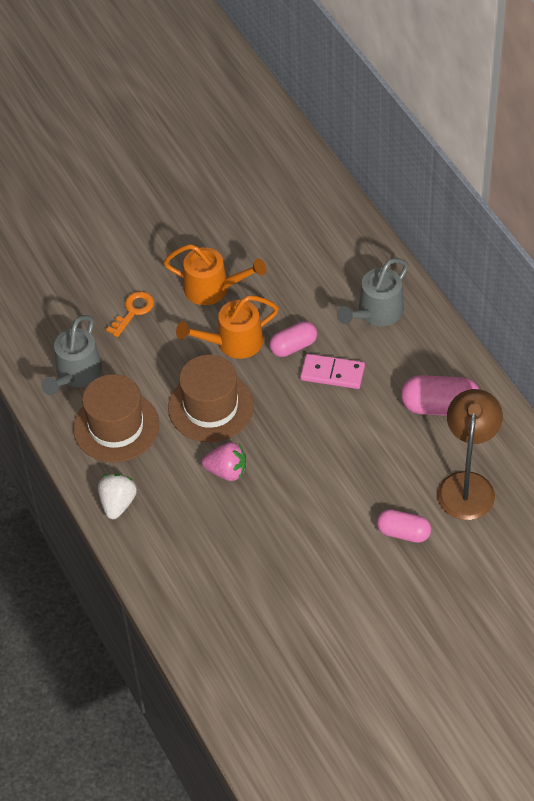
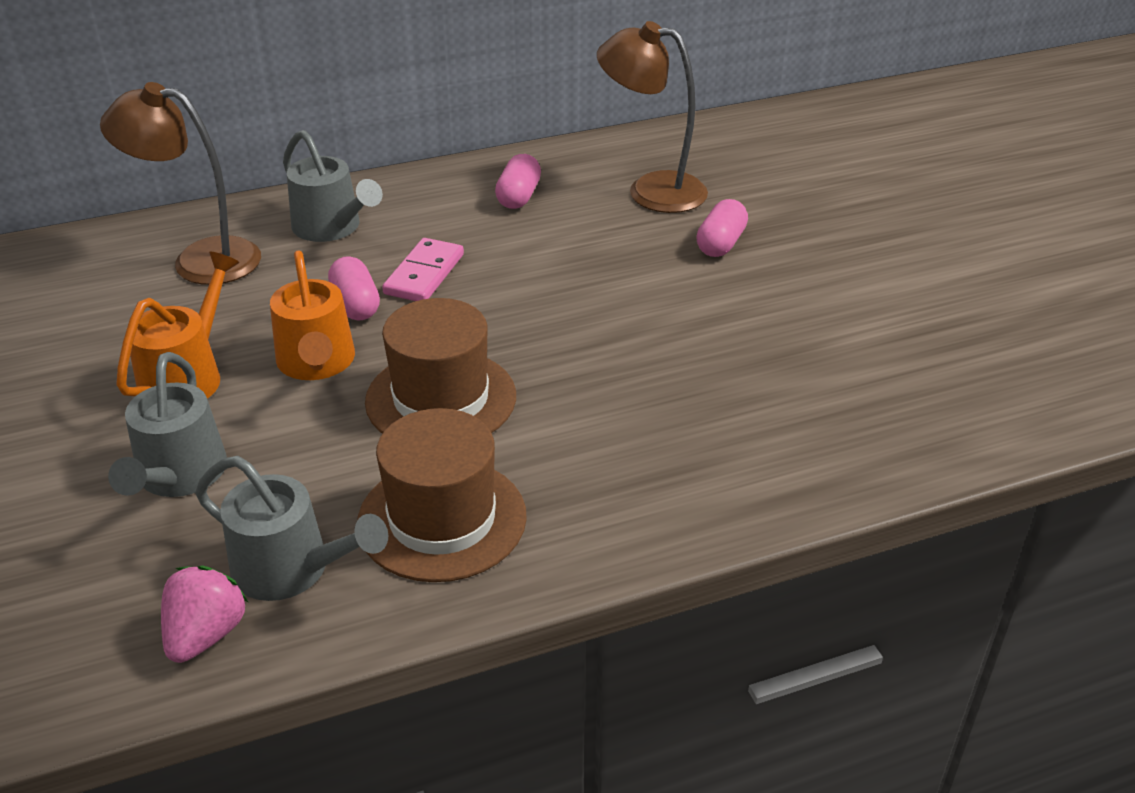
camera: 85 degrees left, 15 degrees down
white strawberry [98,474,137,519] -> none
orange key [106,291,154,337] -> grey watering can [108,352,227,497]
pink strawberry [202,442,246,481] -> pink strawberry moved to [161,565,248,663]
pink capsule [401,375,479,416] -> pink capsule [495,154,541,209], size x0.67
none -> brown lamp [100,82,261,285]

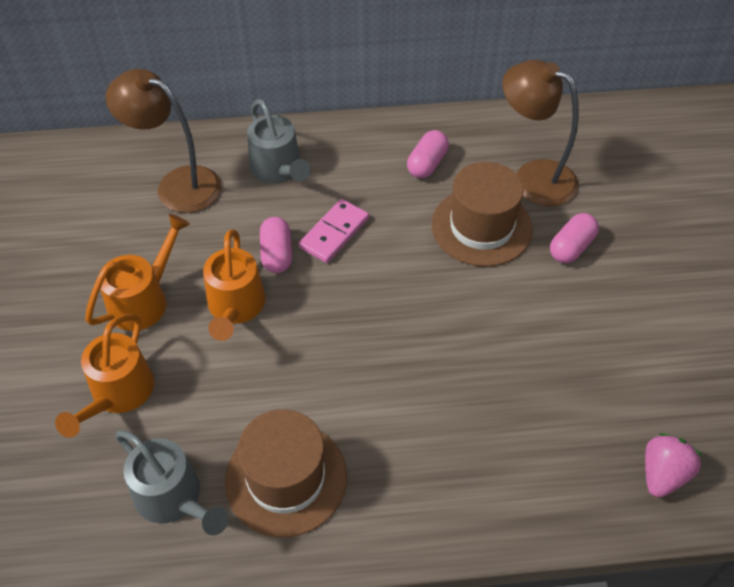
camera: 15 degrees right, 15 degrees up
grey watering can [108,352,227,497] -> orange watering can [55,314,154,438]
pink strawberry [161,565,248,663] -> pink strawberry moved to [645,433,702,498]
brown hat [365,298,516,434] -> brown hat moved to [432,162,533,267]

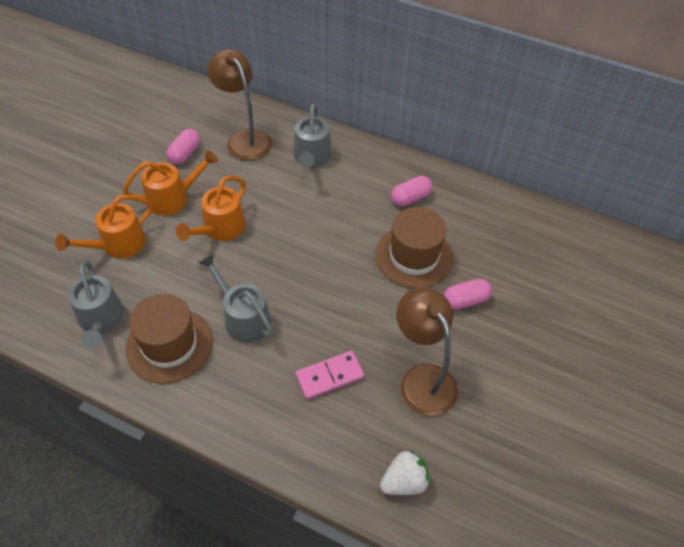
camera: 30 degrees right, 0 degrees up
pink capsule [260,217,292,273] -> pink capsule moved to [167,129,200,164]
pink domino [299,199,369,263] -> pink domino moved to [296,351,365,400]
brown lamp [503,60,579,206] -> brown lamp moved to [396,287,458,416]
pink strawberry [645,433,702,498] -> white strawberry [380,450,430,495]
none -> grey watering can [198,254,274,343]

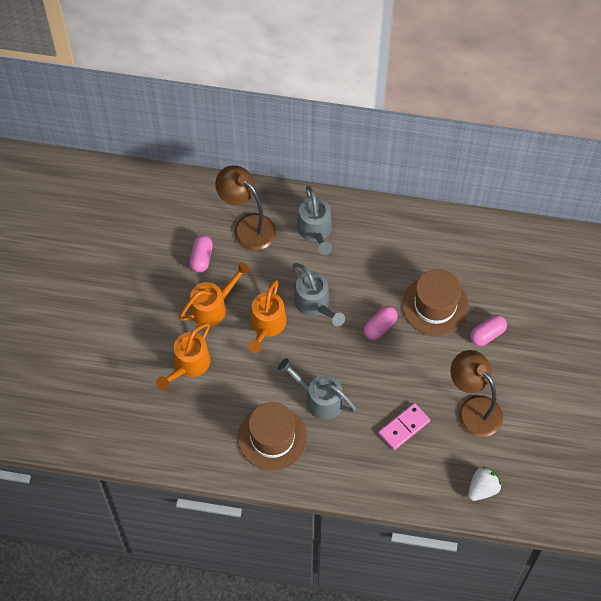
camera: 15 degrees left, 10 degrees up
grey watering can [68,261,124,349] -> grey watering can moved to [293,263,345,326]
pink capsule [391,176,433,206] -> pink capsule moved to [364,306,398,340]

